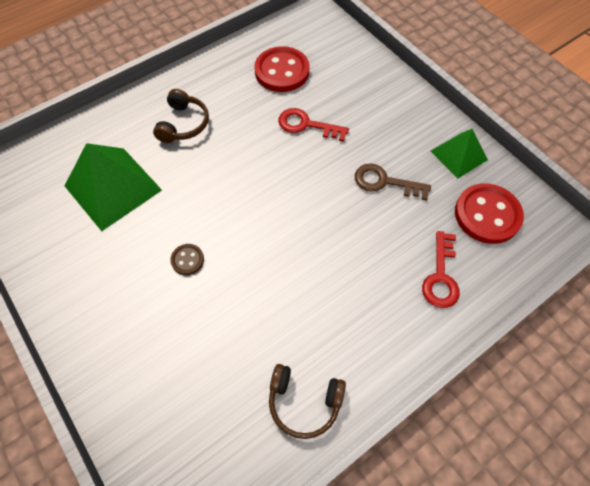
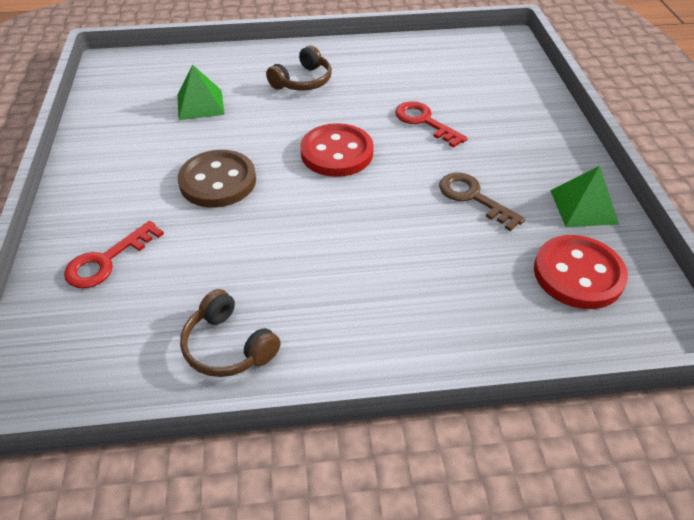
camera: 30 degrees right, 15 degrees down
green pyramid [65,143,162,231] -> green pyramid [177,64,225,120], size x0.60
brown button [170,244,204,275] -> brown button [178,150,256,208], size x2.07
red button [254,46,310,92] -> red button moved to [300,123,374,177]
red key [422,231,460,308] -> red key moved to [64,221,164,289]

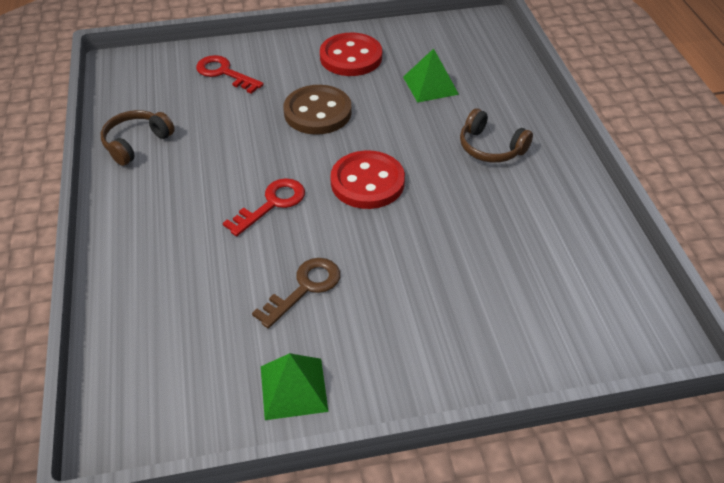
camera: 85 degrees right, 0 degrees up
red key [395,101,468,148] -> red key moved to [223,178,305,236]
red button [534,235,628,309] -> red button moved to [320,33,382,76]

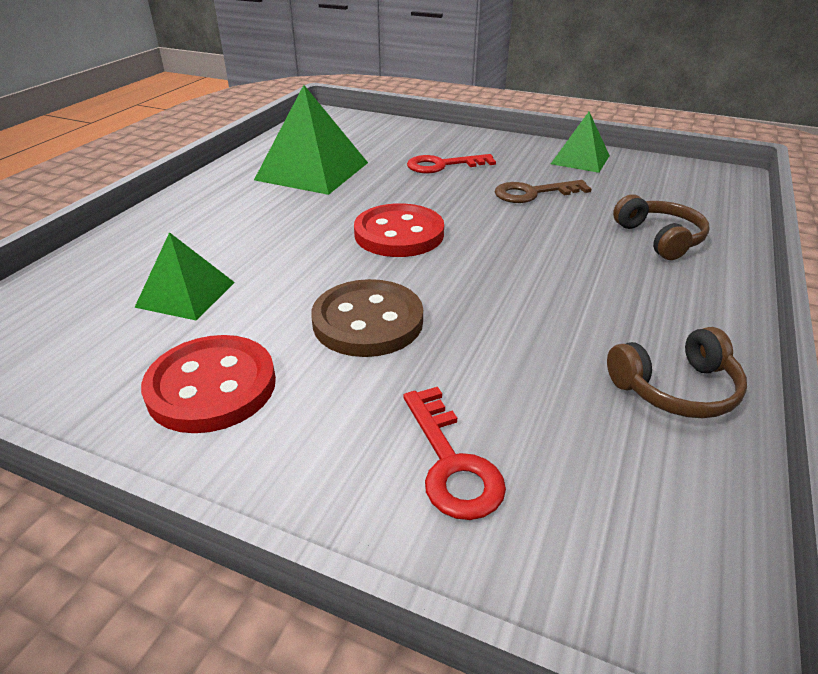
camera: 145 degrees left, 10 degrees down
red key [223,178,305,236] -> red key moved to [407,154,496,173]
brown headphones [460,108,533,163] -> brown headphones moved to [613,195,710,260]
none -> green pyramid [254,85,368,195]

